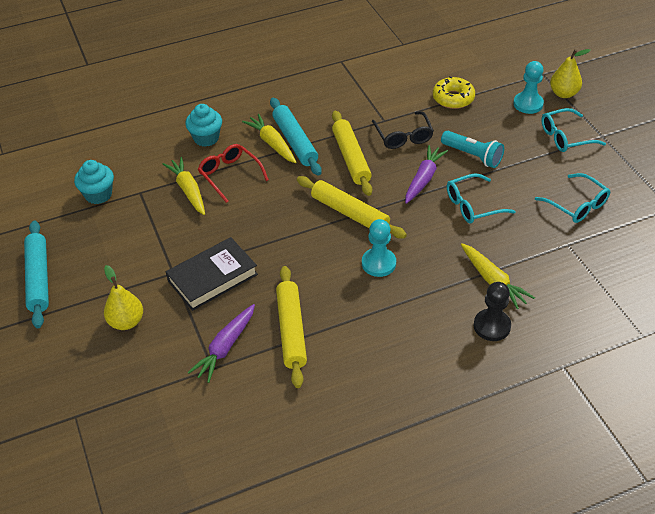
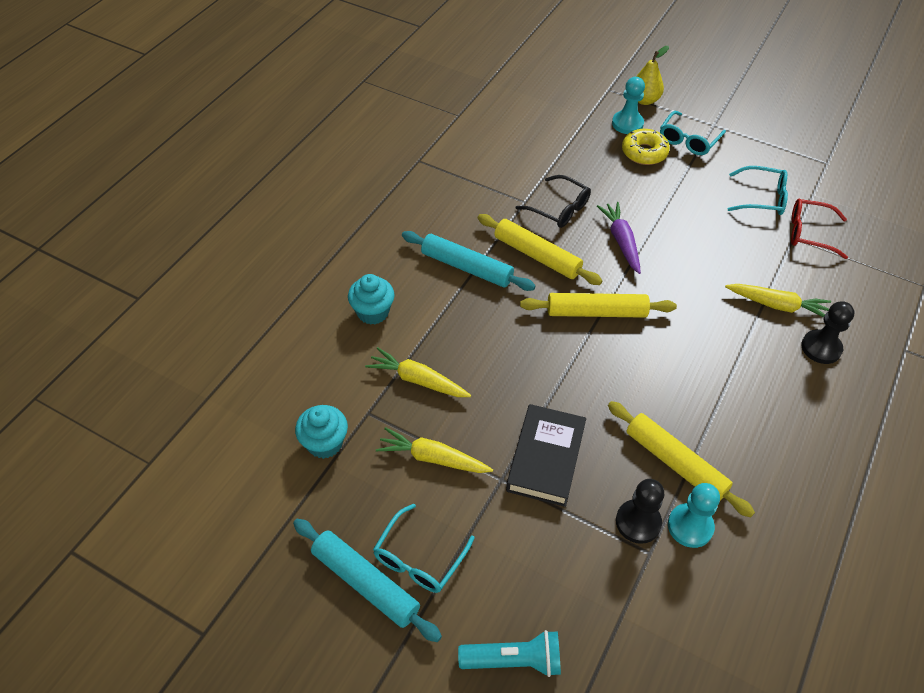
camera: 40 degrees left, 5 degrees up
yellow pear [104,265,143,330] -> none
purple carrot [188,304,255,383] -> black pawn [616,479,664,544]
red glasses [198,144,269,203] -> red glasses moved to [791,199,848,259]
yellow carrot [242,114,296,163] -> yellow carrot moved to [376,427,493,473]
turquoise pawn [362,219,396,277] -> turquoise pawn moved to [668,483,720,548]
yellow donut [433,76,475,109] -> yellow donut moved to [622,129,670,165]
turquoise flashlight [441,131,504,168] -> turquoise flashlight moved to [458,630,561,677]
turquoise glasses [447,173,516,223] -> turquoise glasses moved to [373,504,475,593]

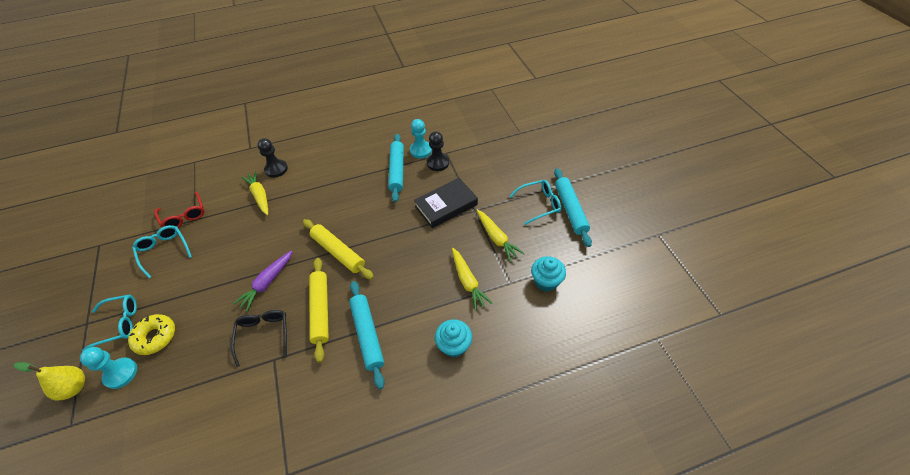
camera: 135 degrees left, 0 degrees up
turquoise flashlight [458,630,561,677] -> none
yellow rolling pin [608,401,755,517] -> turquoise rolling pin [388,134,404,202]

